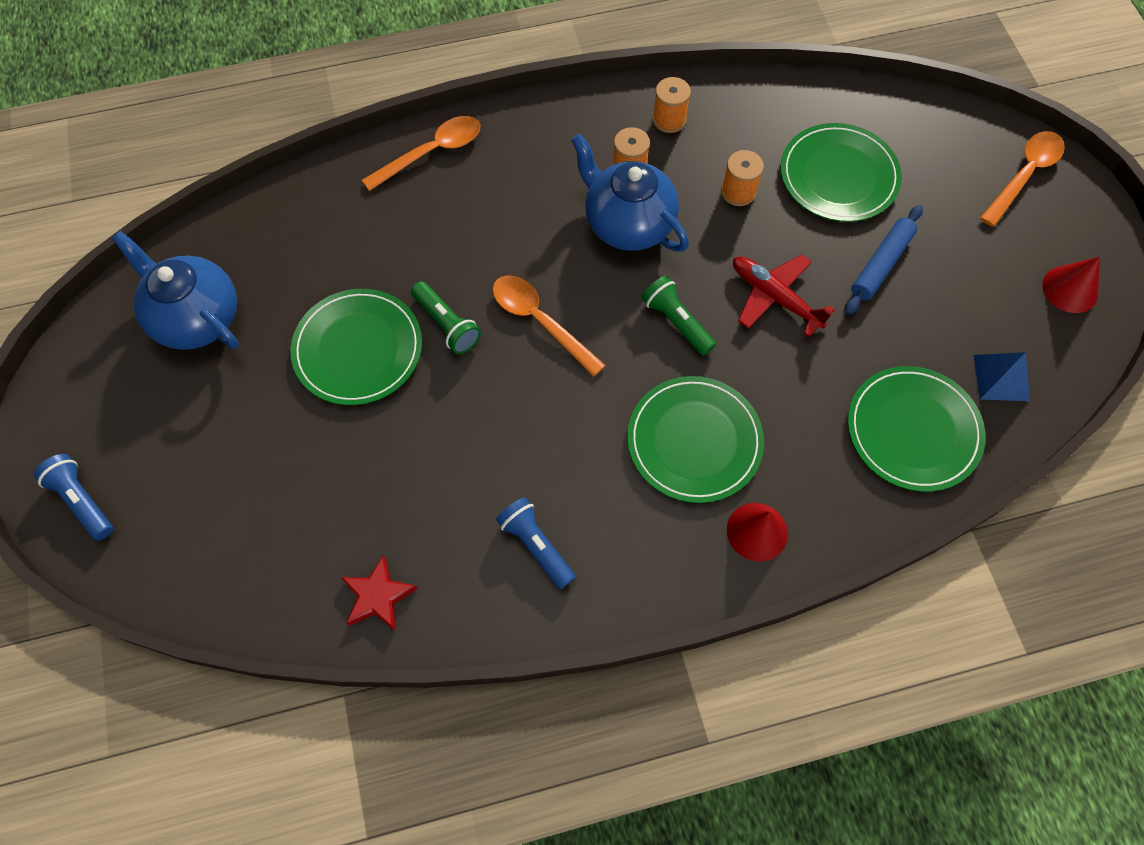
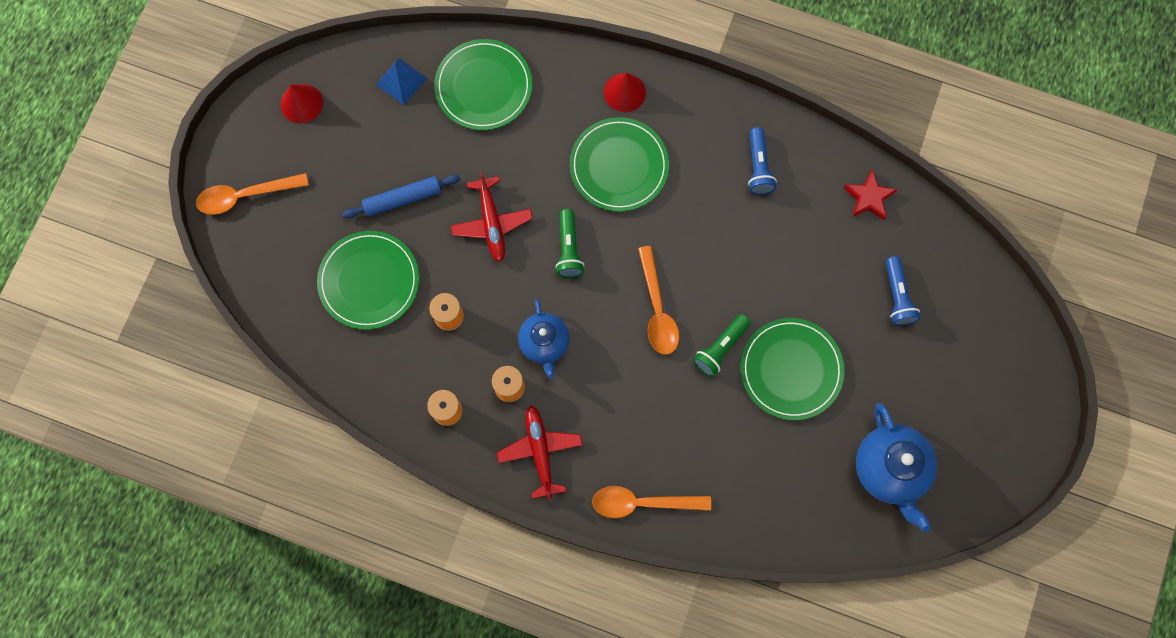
camera: 145 degrees left, 10 degrees up
blue flashlight [34,454,113,540] -> blue flashlight moved to [885,256,920,326]
green flashlight [411,281,481,354] -> green flashlight turned 135 degrees counterclockwise [693,314,751,377]
blue teapot [571,133,689,252] -> blue teapot [518,299,570,379], size x0.67
none -> red plane [497,405,583,499]

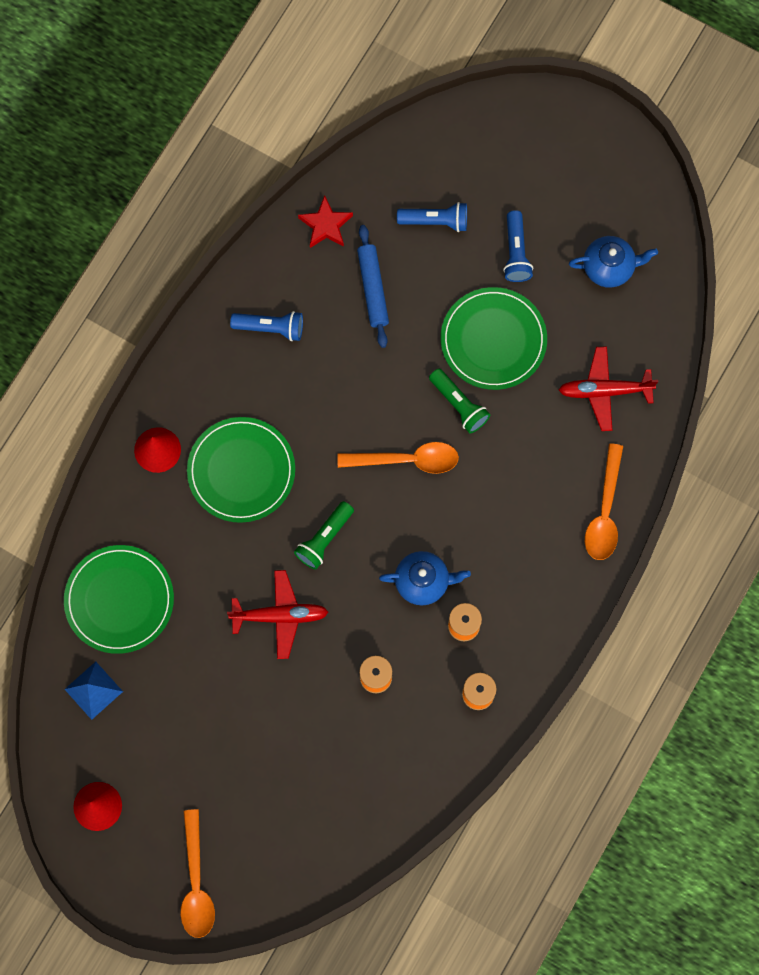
camera: 80 degrees left, 0 degrees up
green plate [317,231,419,330] -> none
blue rolling pin [342,174,460,218] -> blue rolling pin moved to [357,225,389,348]
red plane [497,405,583,499] -> red plane moved to [559,346,658,431]
green flashlight [556,209,584,278] -> green flashlight turned 120 degrees clockwise [294,501,354,570]
blue teapot [856,403,937,532] -> blue teapot [569,236,658,288], size x0.67
none -> blue flashlight [503,210,533,282]

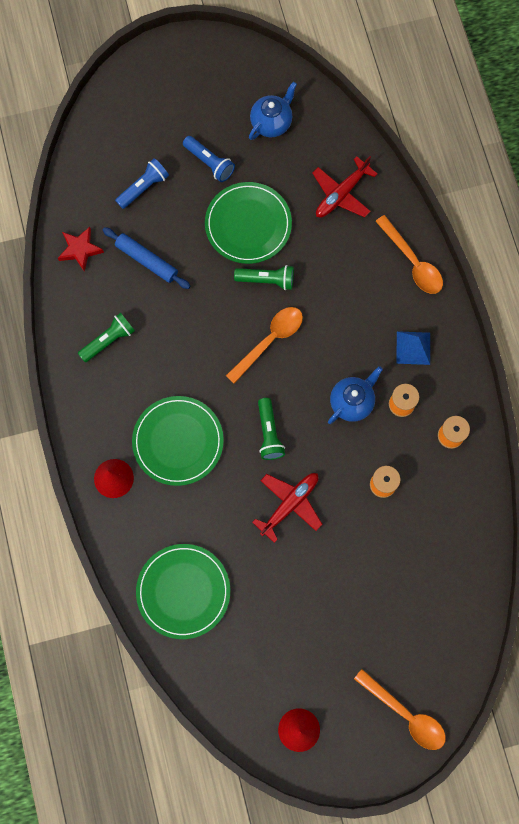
camera: 45 degrees left, 0 degrees up
blue pyramid [64,662,123,720] -> blue pyramid moved to [396,331,430,365]
blue flashlight [230,311,303,341] -> green flashlight [78,313,135,362]

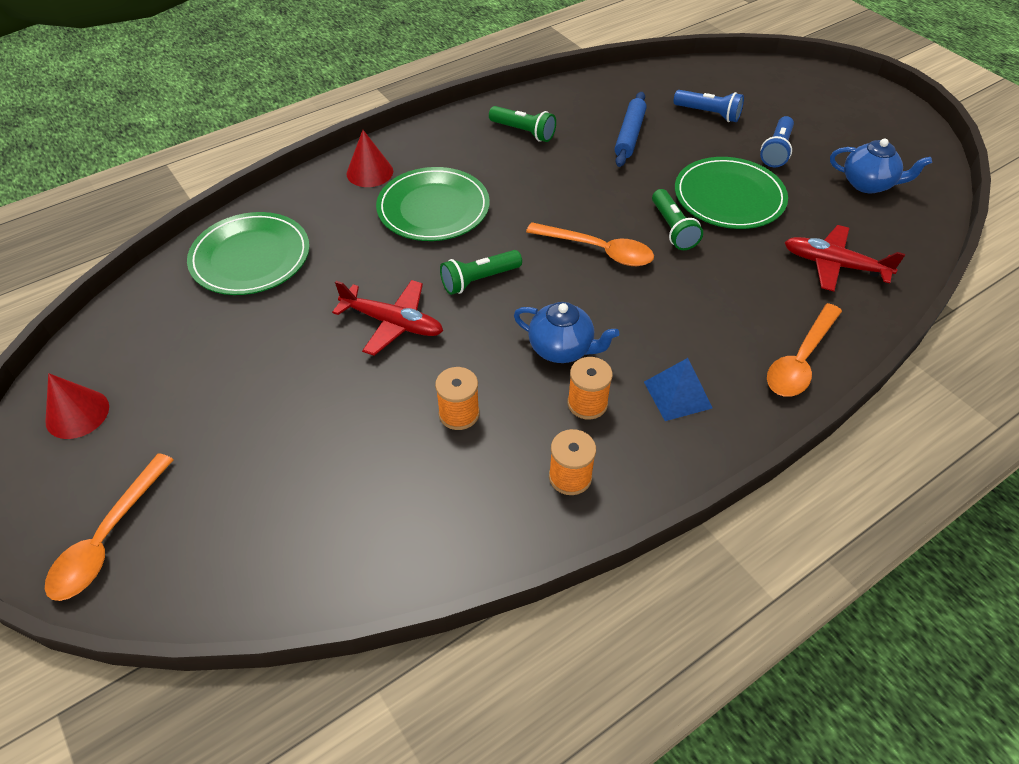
camera: 70 degrees right, 25 degrees down
red star [58,227,104,272] -> none

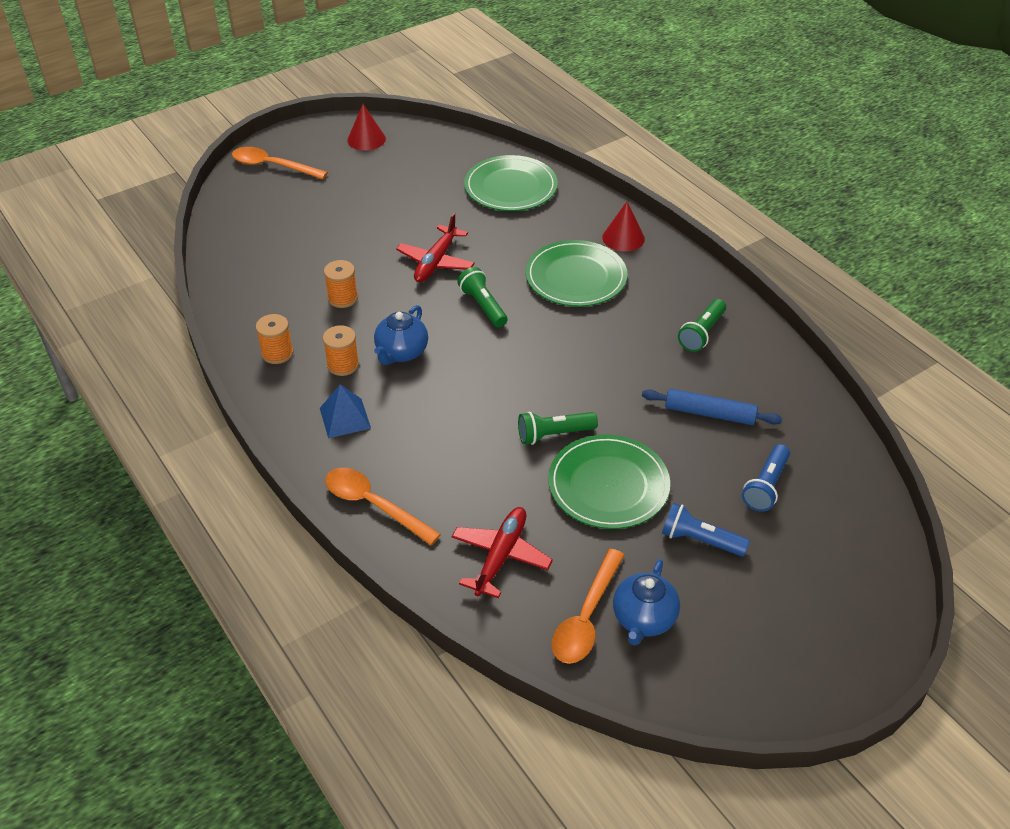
camera: 90 degrees right, 5 degrees down
orange spoon [526,222,654,266] -> orange spoon moved to [552,549,624,664]

